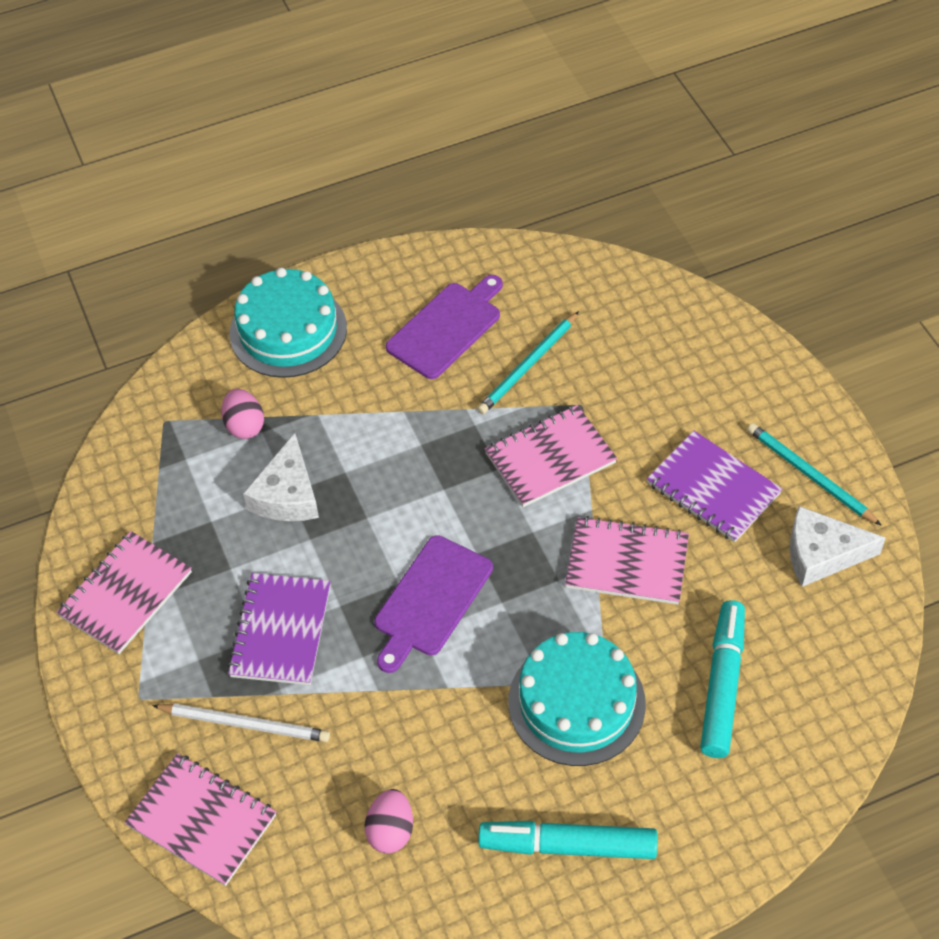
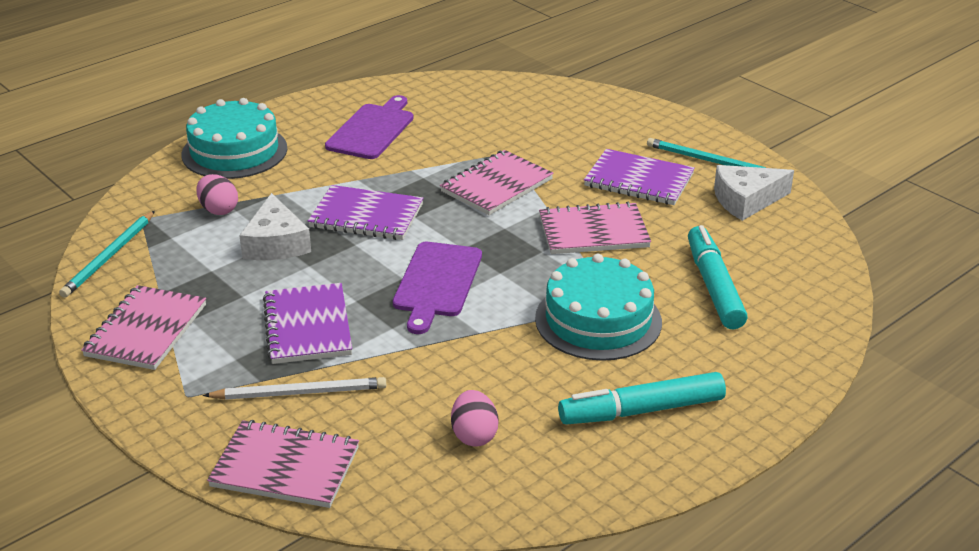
camera: 20 degrees left, 20 degrees down
turquoise pencil [477,311,579,414] -> turquoise pencil moved to [59,211,155,298]
none -> purple notebook [308,185,423,240]

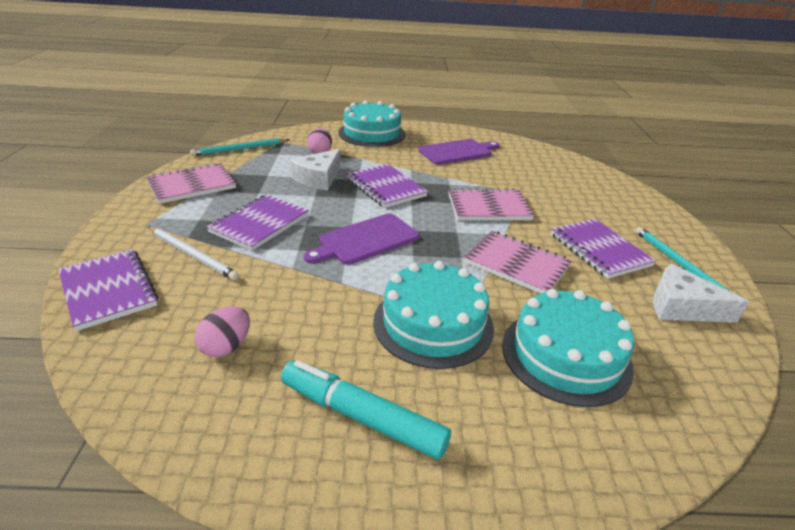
camera: 40 degrees right, 0 degrees up
pink notebook [207,420,359,508] -> purple notebook [58,249,158,331]
turquoise marker [688,225,748,329] -> turquoise cake [502,289,634,407]

